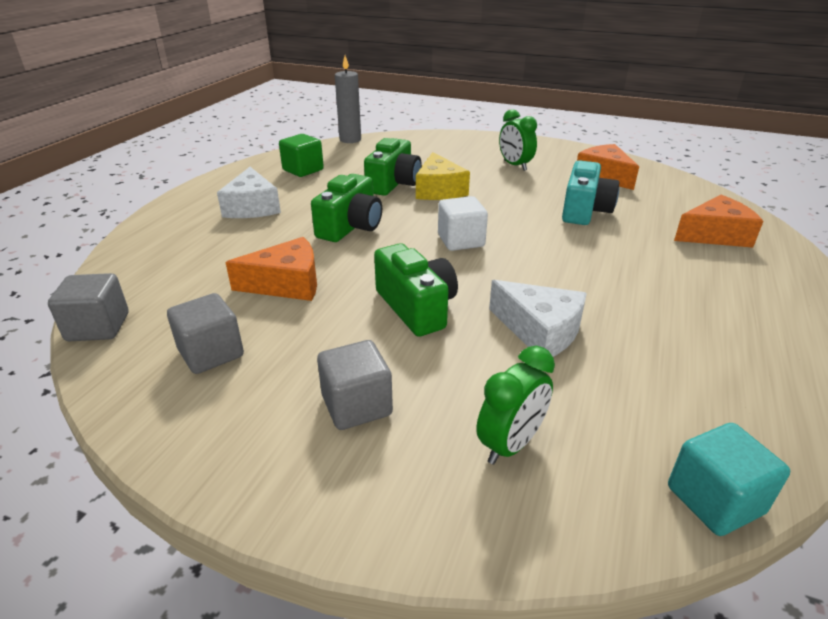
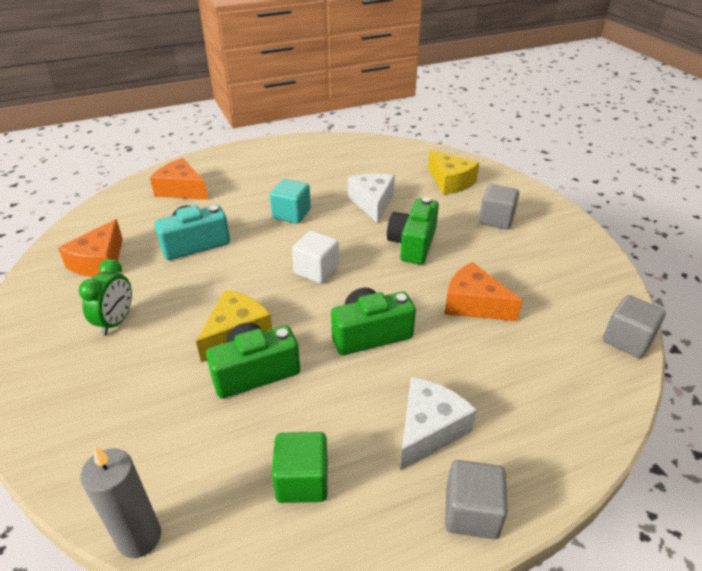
camera: 135 degrees left, 5 degrees up
grey cube [167,293,244,374] -> grey cube moved to [445,460,508,539]
green clock [476,346,555,465] -> yellow cheese [428,150,479,195]
turquoise cube [668,423,790,536] -> turquoise cube moved to [270,179,311,223]

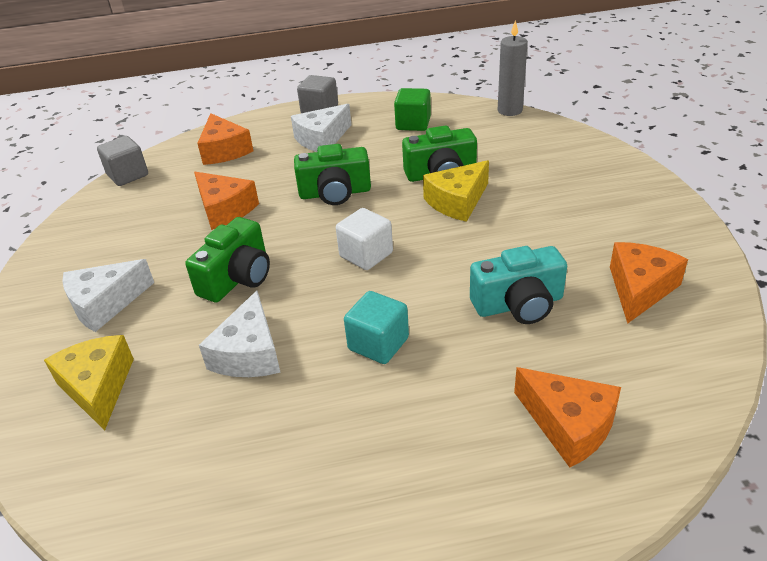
camera: 165 degrees left, 0 degrees up
green clock [79,259,132,336] -> none
grey cube [479,184,519,229] -> white cheese [62,259,154,332]
none -> orange cheese [197,113,253,165]

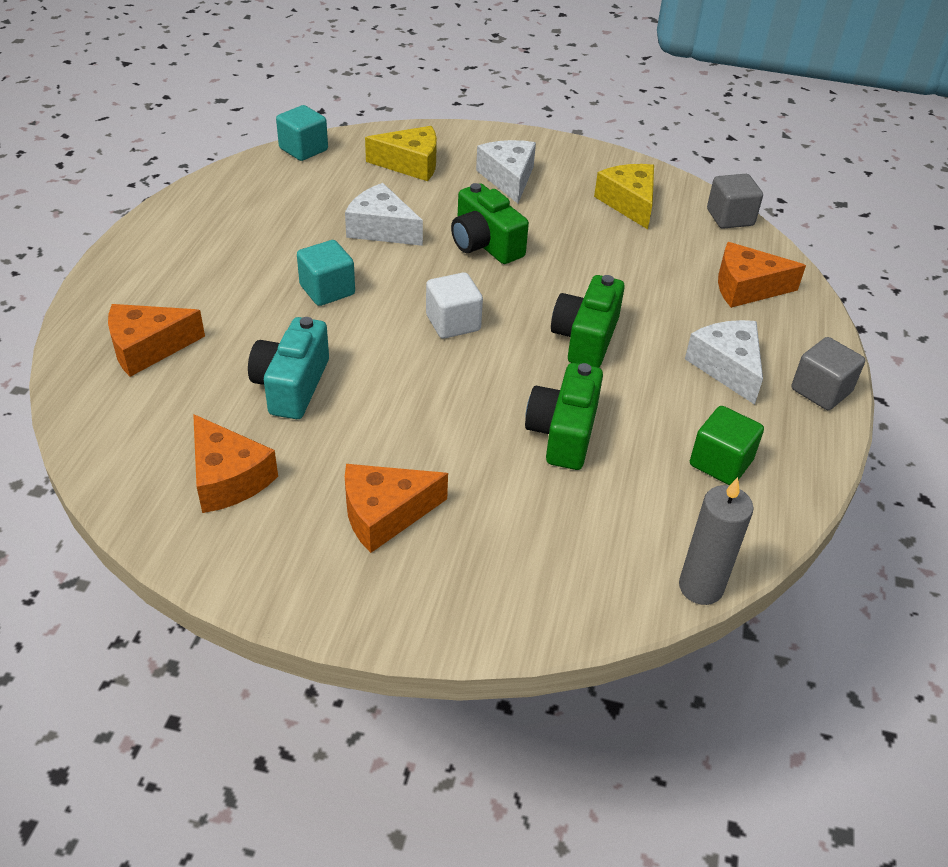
camera: 110 degrees right, 5 degrees up
orange cheese [194,172,259,230] -> orange cheese moved to [345,464,448,553]
yellow cheese [423,160,489,222] -> yellow cheese moved to [594,164,654,229]
none -> turquoise cube [276,105,328,161]

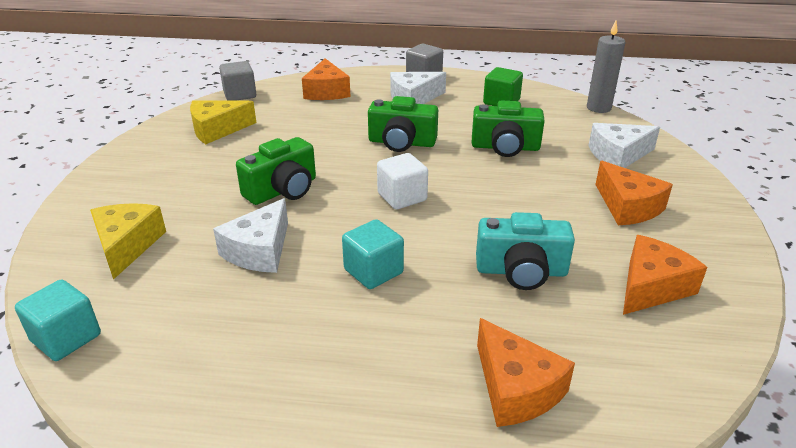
camera: 95 degrees left, 10 degrees down
white cheese [476,140,536,203] -> white cheese moved to [588,123,660,168]

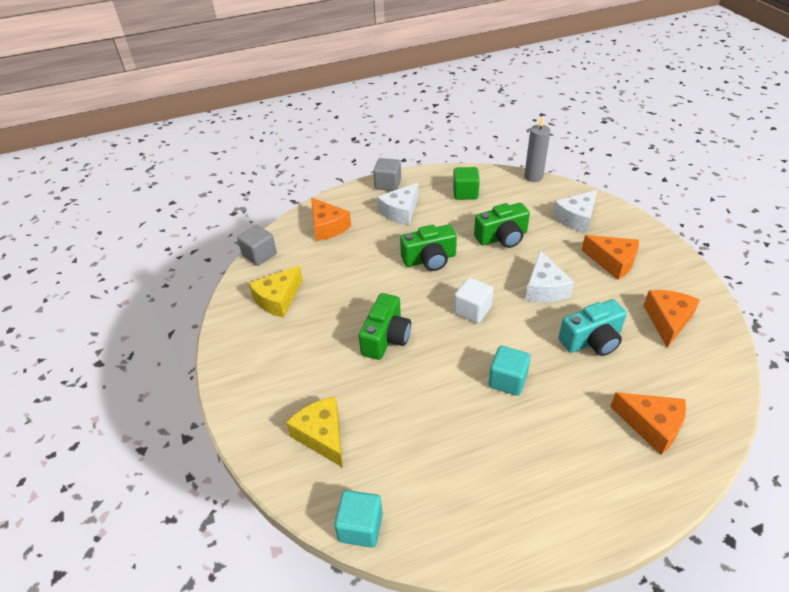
camera: 25 degrees left, 10 degrees up
white cheese [213,198,288,273] -> white cheese moved to [525,250,574,302]

